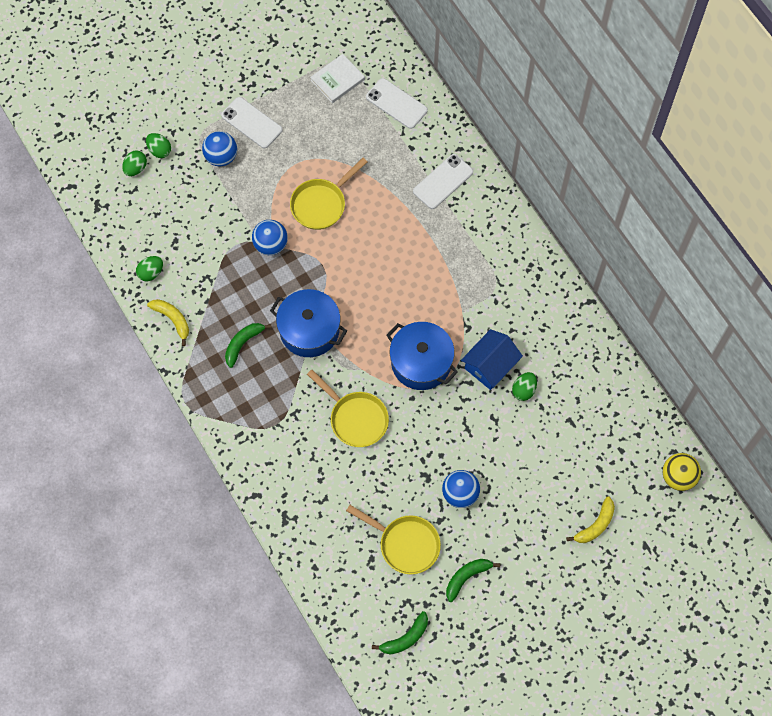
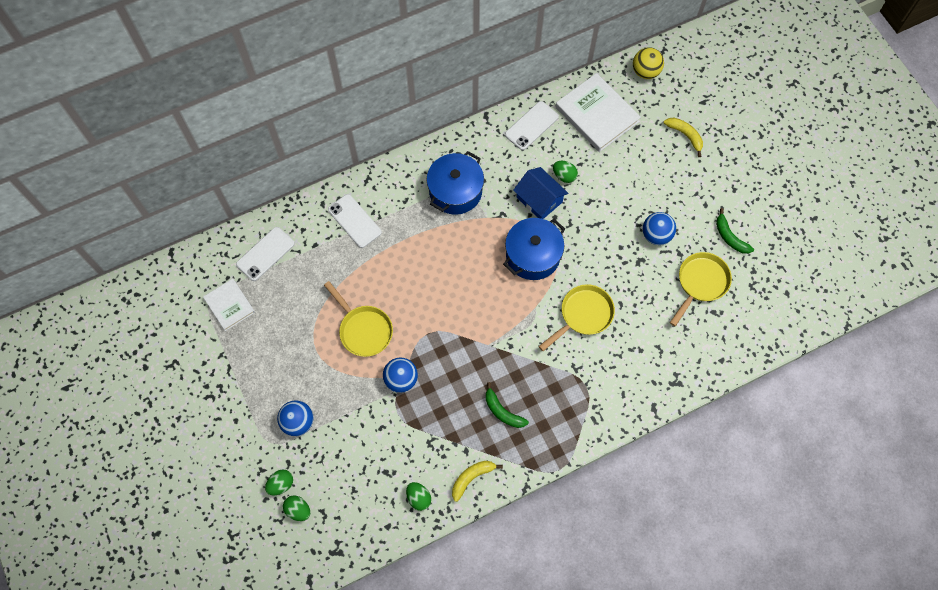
camera: 85 degrees left, 0 degrees up
white phone [221,97,283,148] -> white phone moved to [505,101,559,150]
blue pot [270,289,347,357] -> blue pot moved to [427,151,484,215]
green banana [372,611,428,655] -> none
none -> white book [555,73,641,152]

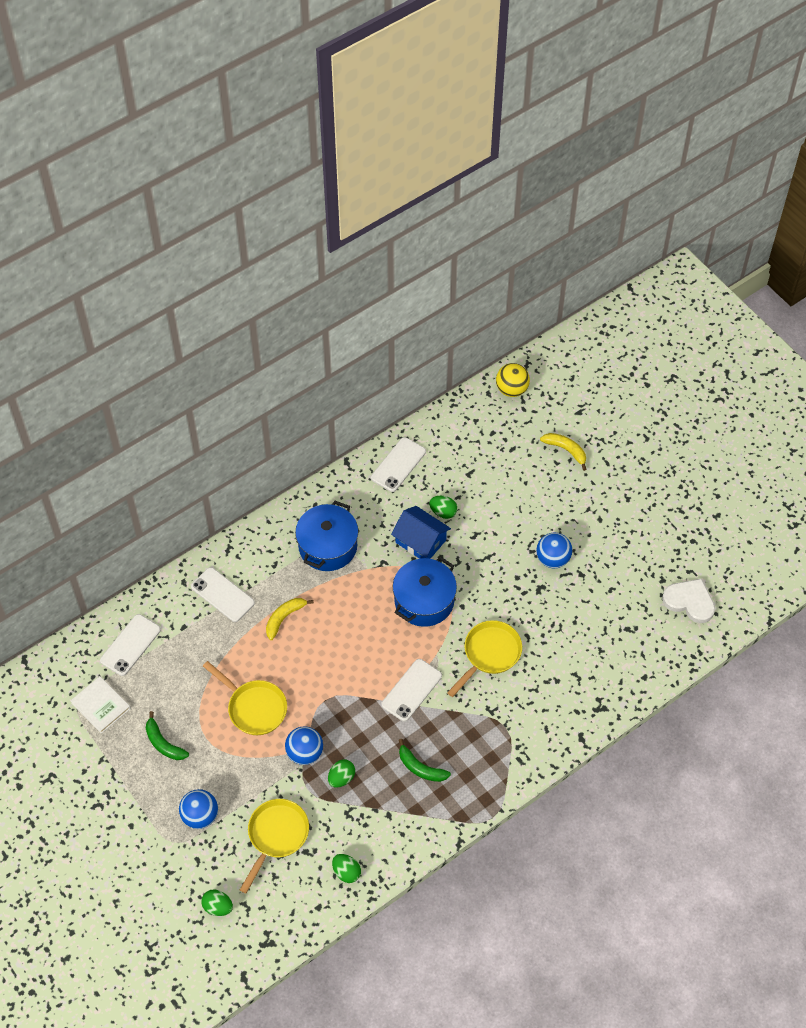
camera: 10 degrees left, 10 degrees down
green egg [265,469,293,495] -> green egg moved to [328,759,355,787]
yellow banana [452,461,503,502] -> yellow banana moved to [266,598,314,640]
white book [555,73,641,152] -> none
yellow pan [670,252,732,326] -> yellow pan moved to [240,799,309,894]
green banana [716,208,754,254] -> green banana moved to [146,711,189,760]
none -> white phone [381,659,442,722]
none -> white heart [662,578,715,623]

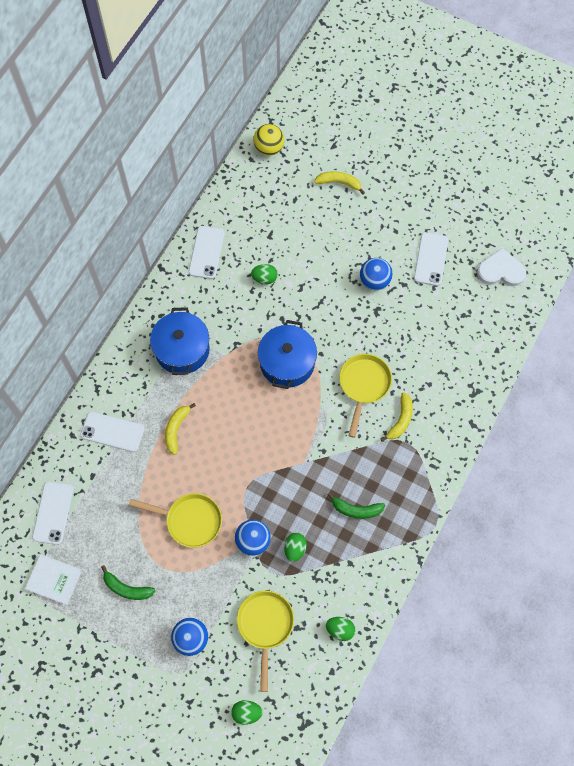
camera: 25 degrees left, 10 degrees up
white phone [381,659,442,722] -> white phone moved to [414,232,448,286]
blue house [391,506,451,559] -> none
none -> yellow banana [380,392,413,441]

